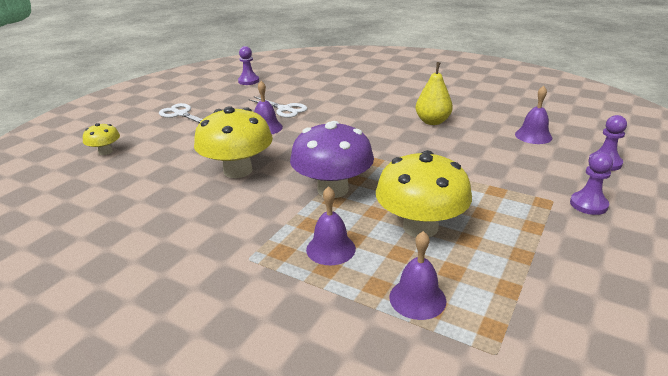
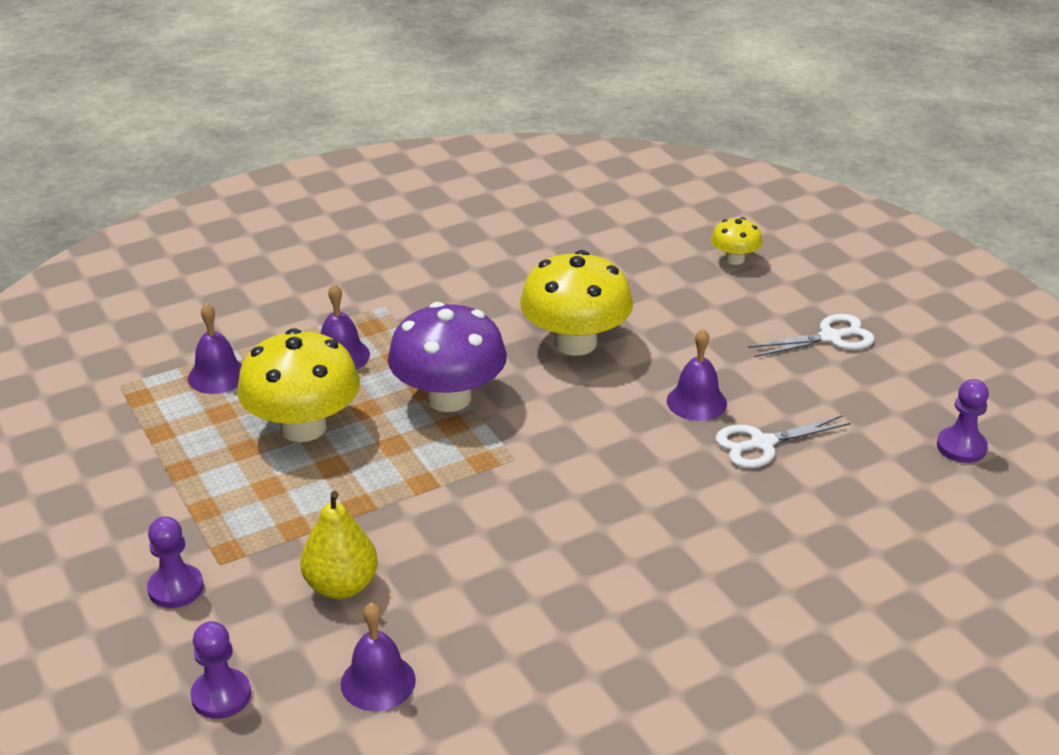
camera: 120 degrees right, 5 degrees up
yellow pear [416,62,453,125] -> yellow pear moved to [300,491,378,599]

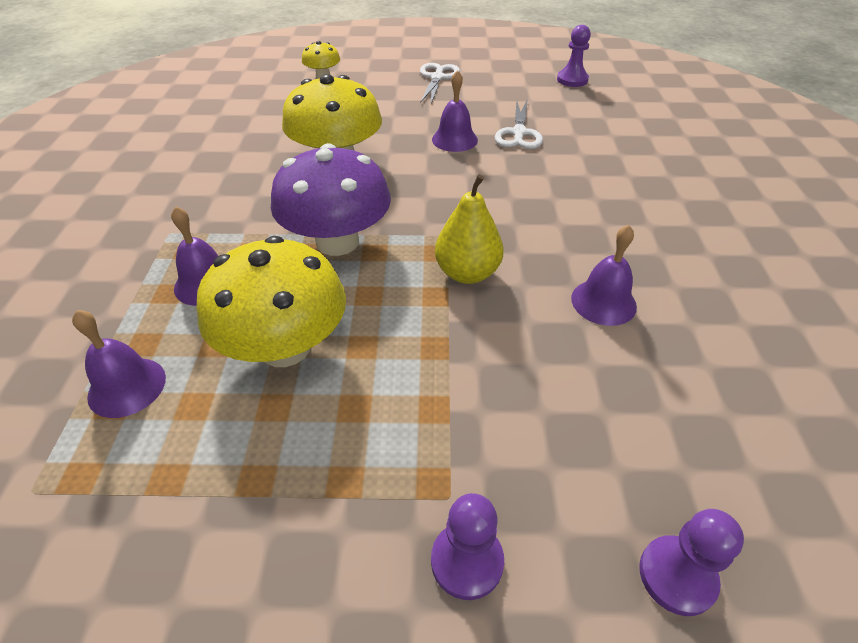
camera: 60 degrees left, 10 degrees up
yellow pear [300,491,378,599] -> yellow pear moved to [435,174,504,284]
purple bell [341,603,416,711] -> purple bell moved to [571,225,637,326]

